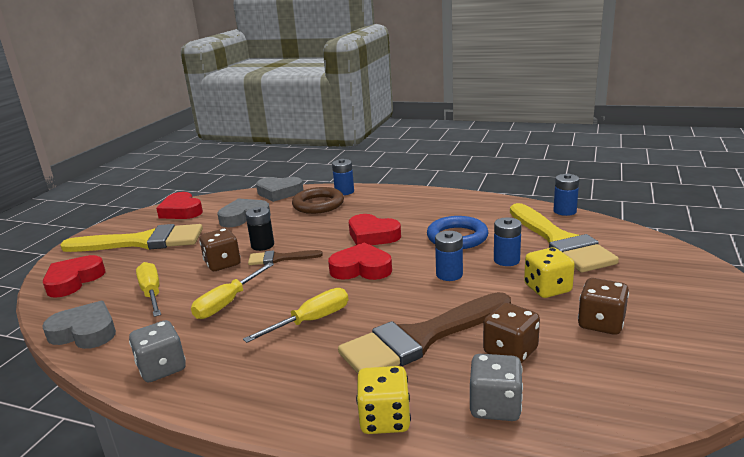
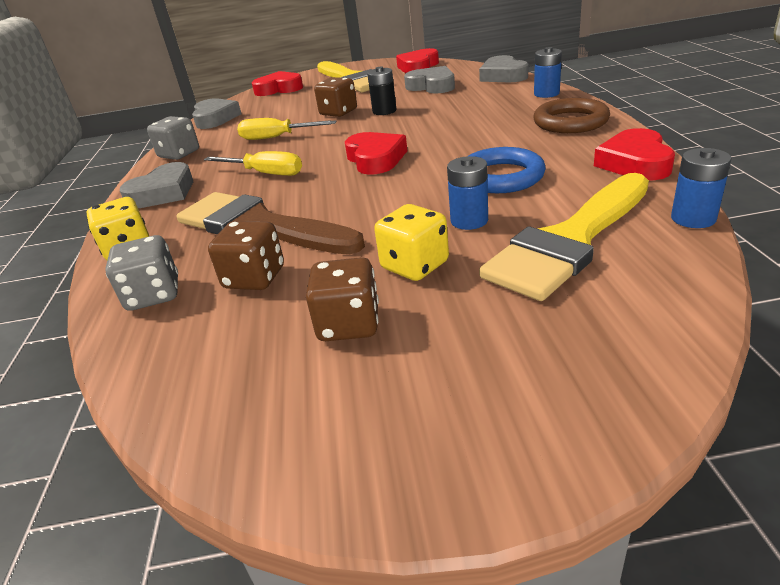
camera: 65 degrees right, 10 degrees up
yellow screwdriver [136,262,161,317] -> none
brown brush [248,250,323,265] -> none
brown ring [292,187,344,214] -> brown ring moved to [533,98,610,133]
red heart [349,214,401,245] -> red heart moved to [594,128,675,180]
blue battery [435,231,463,281] -> none
none -> grey heart [120,162,193,208]

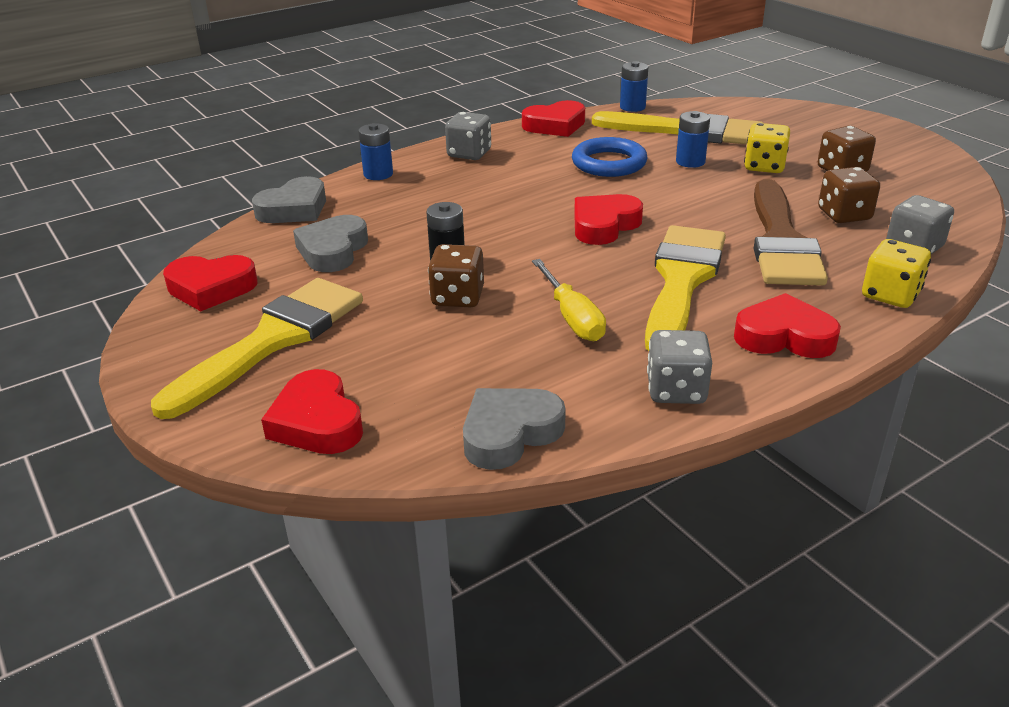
camera: 120 degrees left, 0 degrees up
grey heart [120,162,193,208] -> red heart [734,293,841,358]
yellow screwdriver [204,151,302,176] -> yellow brush [645,225,726,351]
brown ring [533,98,610,133] -> grey dice [445,112,491,160]

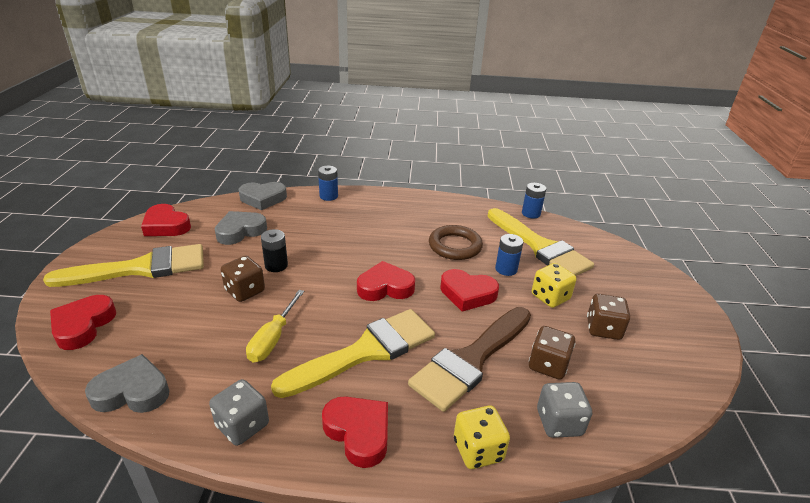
camera: 35 degrees right, 0 degrees up
grey dice [445,112,491,160] -> none
red heart [522,100,585,137] -> red heart moved to [440,269,499,312]
blue ring [572,137,648,177] -> brown ring [429,225,483,260]

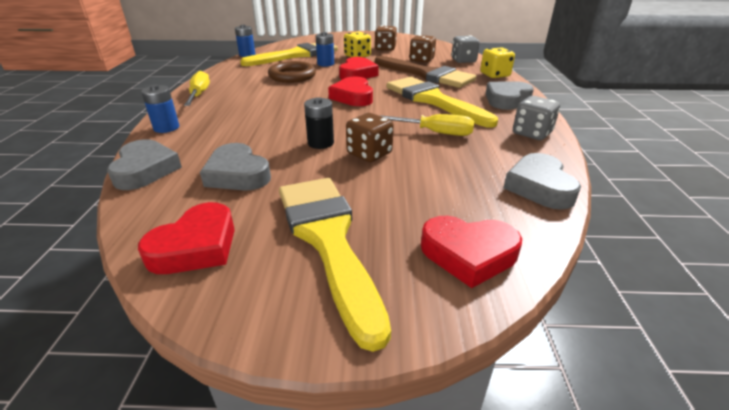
camera: 90 degrees left, 0 degrees up
red heart [322,396,388,468] -> grey heart [485,81,534,110]
none -> yellow screwdriver [184,71,210,106]

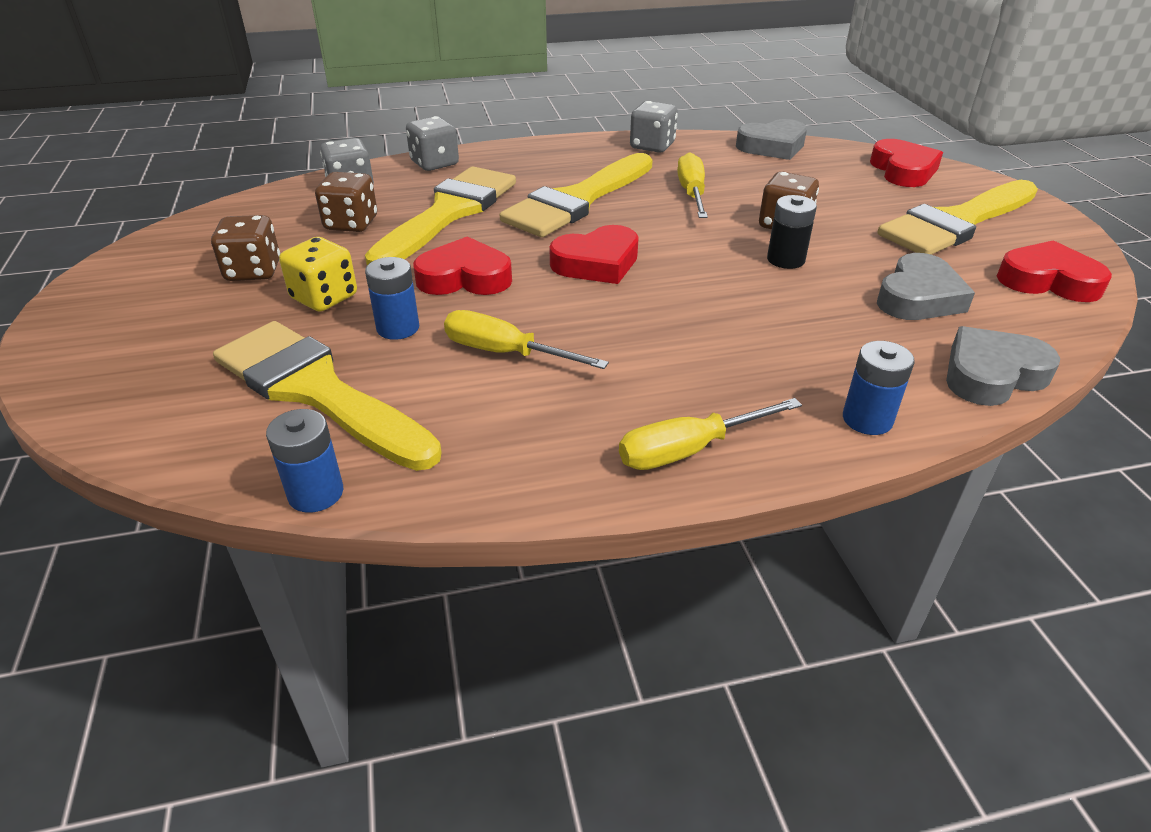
camera: 105 degrees left, 5 degrees up
brown ring [268,61,316,83] -> yellow screwdriver [444,310,609,369]
brown brush [375,56,476,88] -> yellow brush [365,166,516,265]
yellow dice [480,47,515,78] -> grey dice [406,116,459,171]
grey heart [485,81,534,110] -> none

